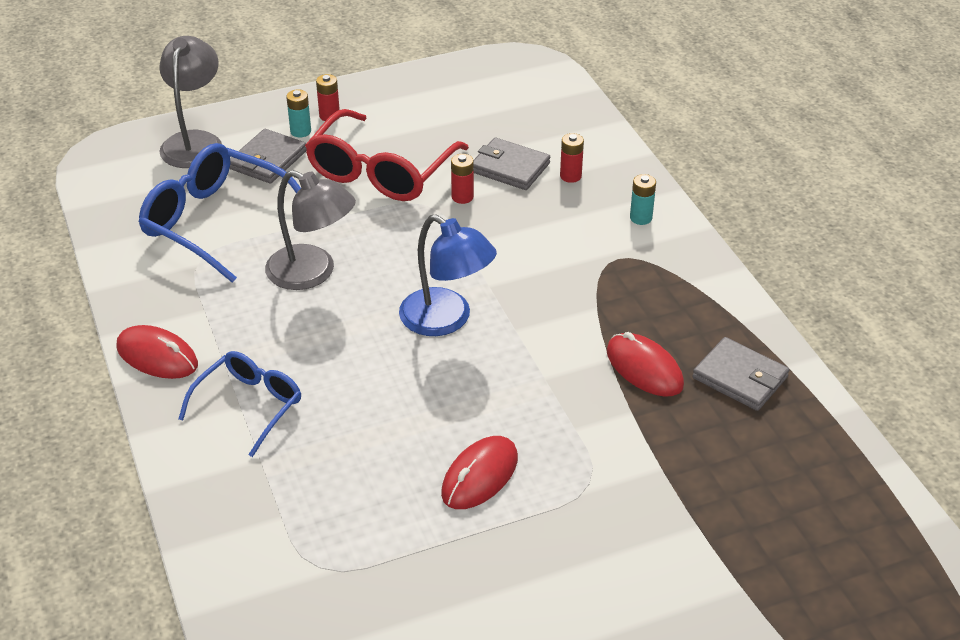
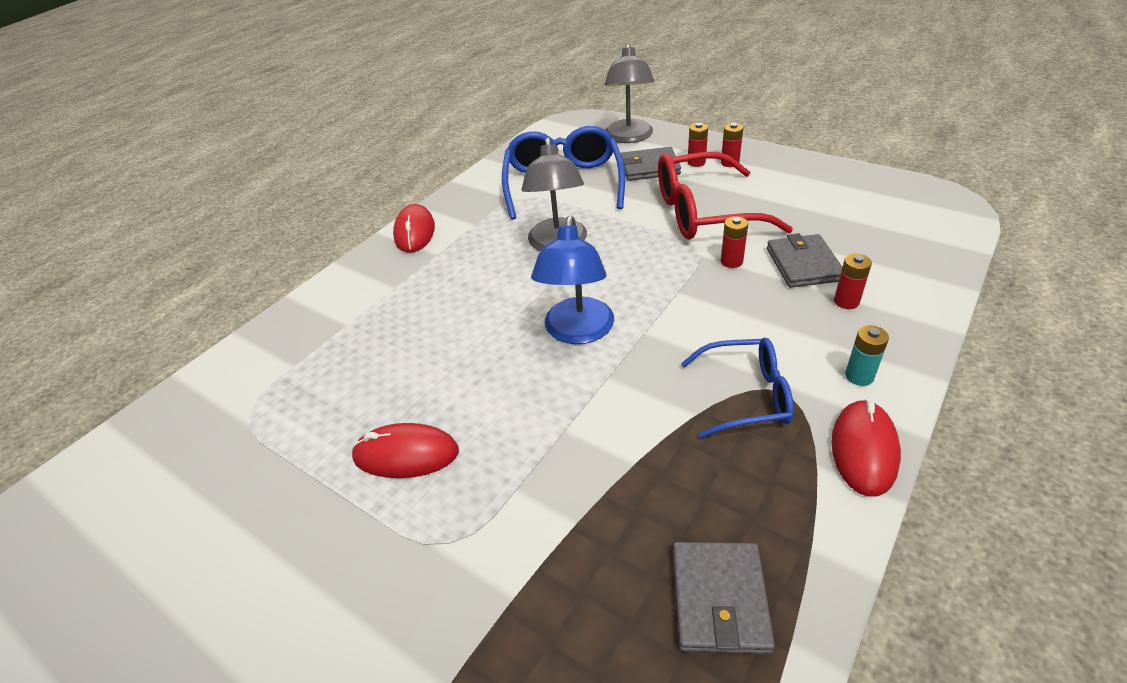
camera: 60 degrees right, 0 degrees up
grey lamp [159,36,222,168] -> grey lamp turned 120 degrees clockwise [605,44,654,143]
blue glasses [179,351,301,457] -> blue glasses moved to [681,338,794,438]
turquoise battery [286,89,311,137] -> red battery [687,123,708,167]
red mouse [606,332,684,397] -> red mouse moved to [831,399,901,497]

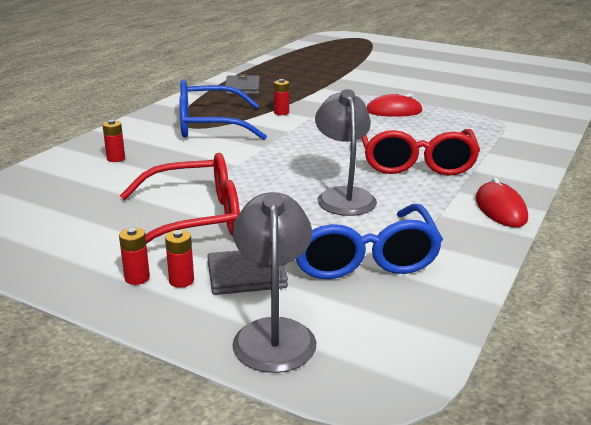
camera: 170 degrees right, 15 degrees down
blue lamp [531,216,614,344] -> none
blue glasses [681,338,794,438] -> blue glasses [179,79,267,140], size x1.61
red battery [721,216,748,268] -> red battery moved to [274,79,289,115]
grey wallet [767,233,842,288] -> none
red mouse [831,399,901,497] -> none
turquoise battery [845,325,889,386] -> none
none -> red glasses [361,129,480,176]

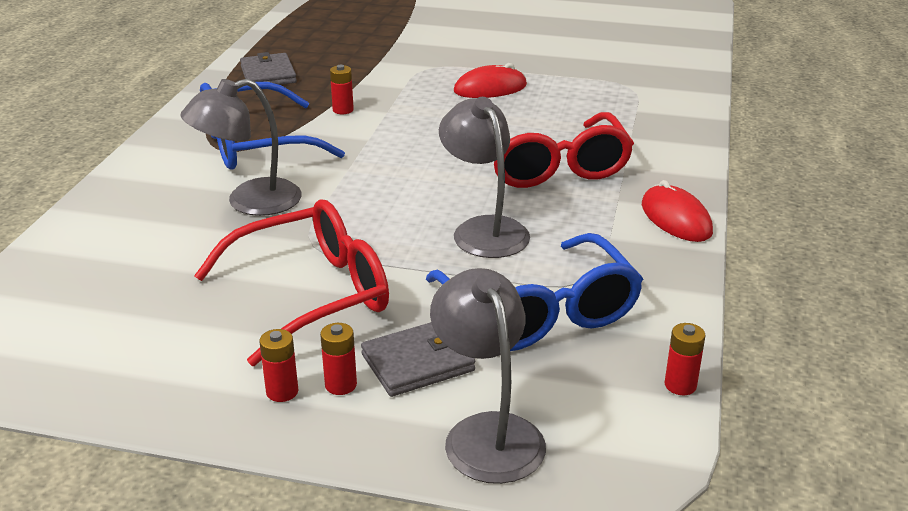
camera: 15 degrees left, 5 degrees up
red battery [102,120,125,162] -> red battery moved to [665,323,706,395]
none -> grey lamp [180,79,302,216]

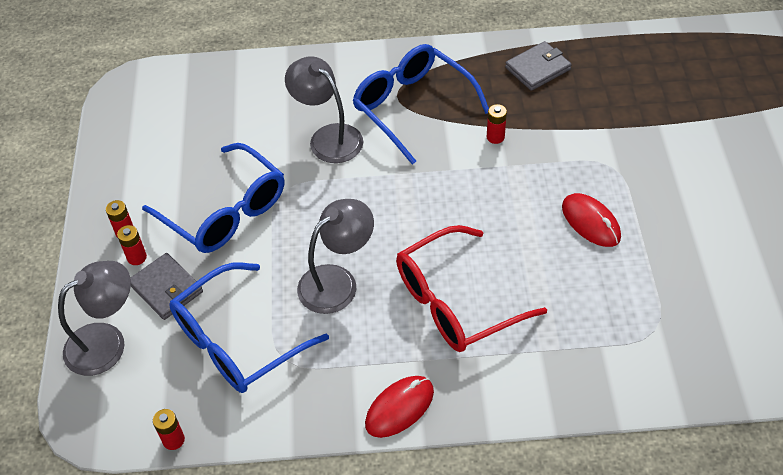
camera: 75 degrees right, 20 degrees up
red glasses [194,200,389,366] -> blue glasses [142,143,284,253]

